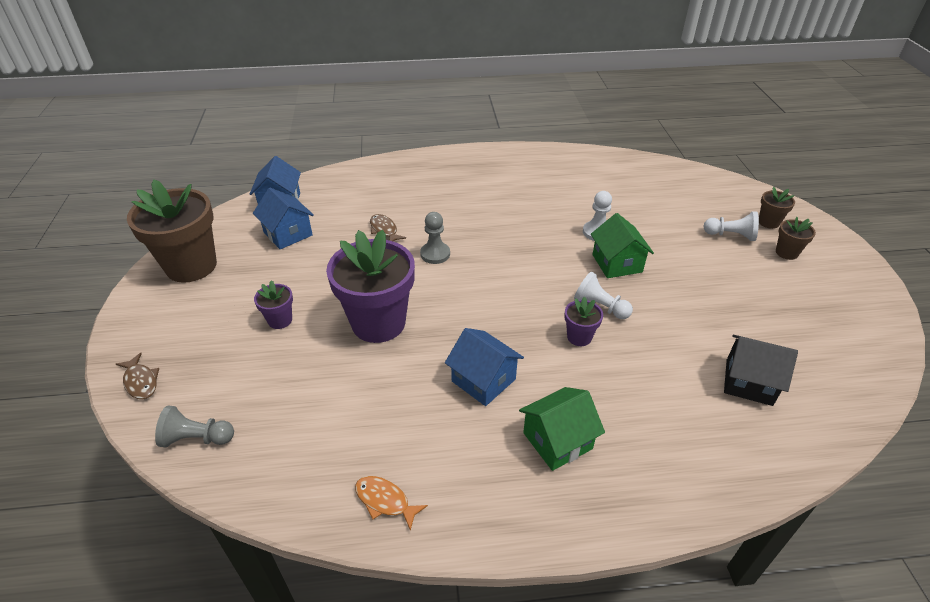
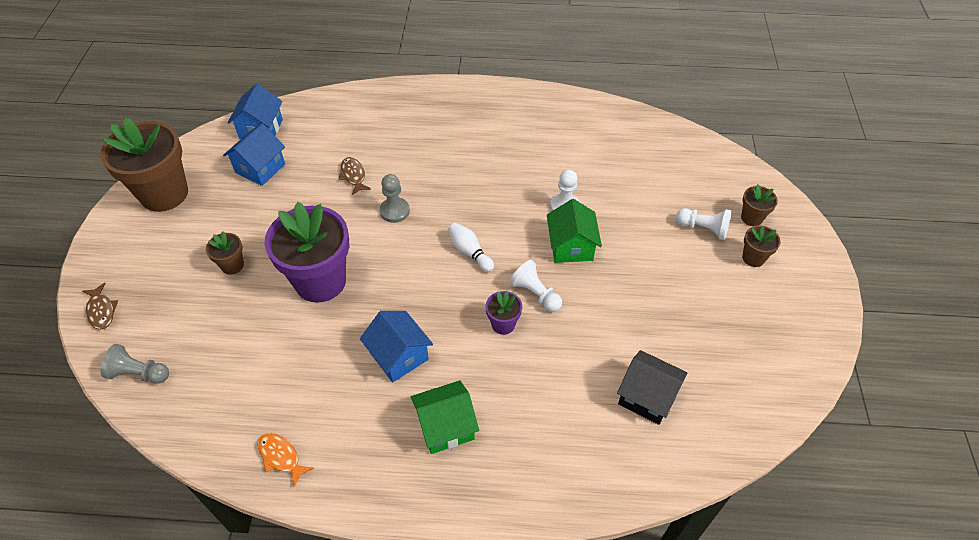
camera: 10 degrees right, 10 degrees up
blue house [253,187,314,249] -> blue house turned 60 degrees clockwise [223,124,285,186]
purple flower pot [254,280,293,329] -> brown flower pot [206,231,244,275]
none -> white bowling pin [448,223,494,272]

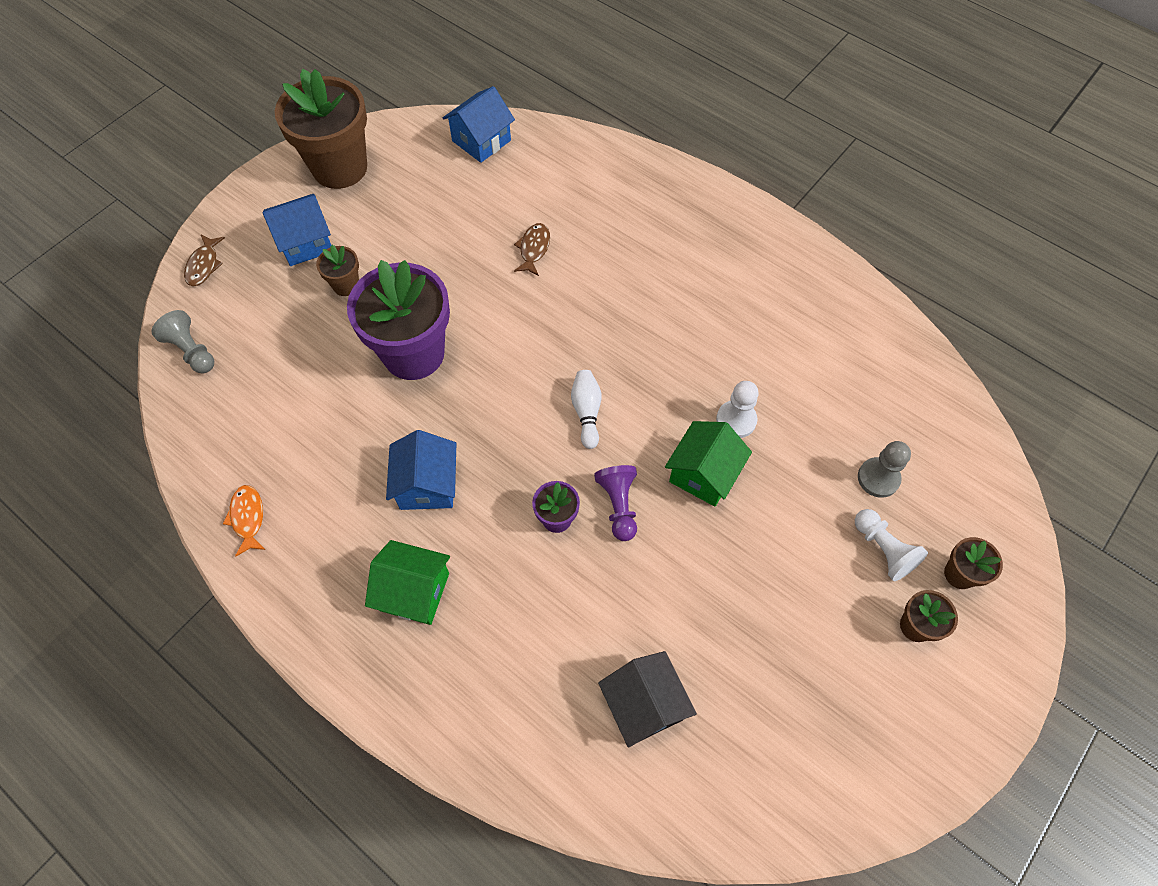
camera: 35 degrees right, 10 degrees up
blue house [223,124,285,186] -> blue house moved to [263,194,331,266]
grey pawn [380,174,410,223] -> grey pawn moved to [858,441,911,498]
white pawn [509,260,562,312] -> purple pawn [594,465,637,541]

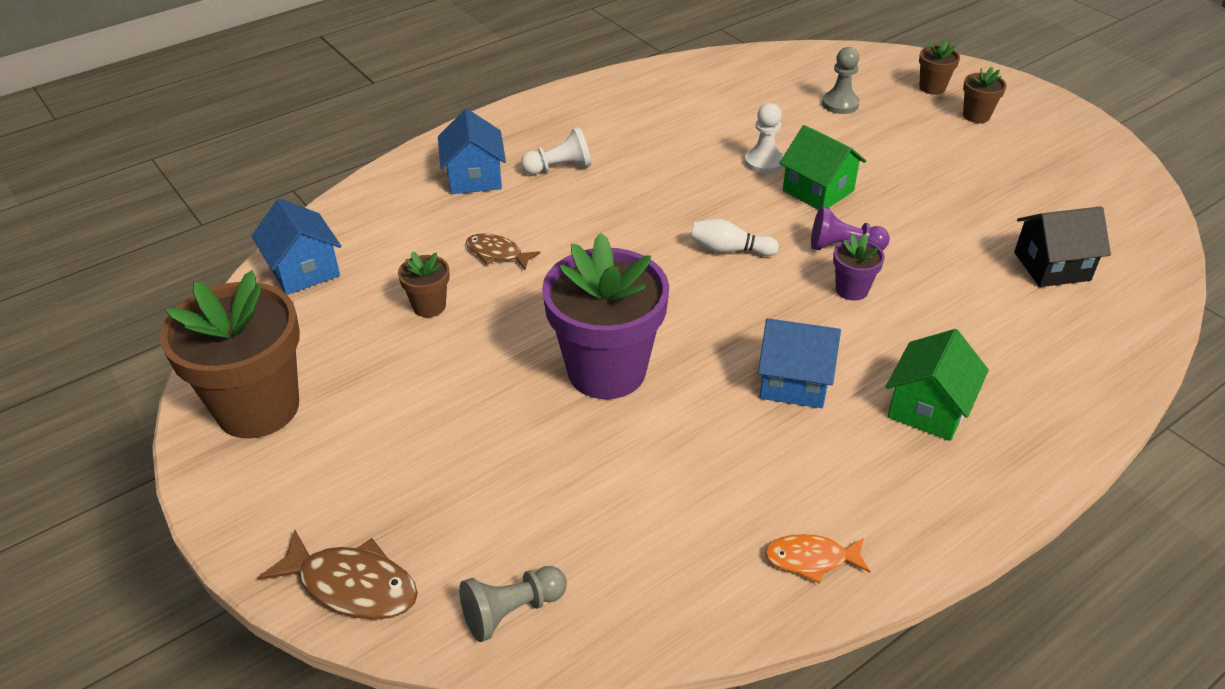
camera: 75 degrees left, 20 degrees down
brown fish [184,235,225,286] -> brown fish [258,529,418,620], size x1.55
blue house [263,194,331,266] -> blue house moved to [438,109,506,194]
brown flower pot [316,245,359,296] -> brown flower pot moved to [398,251,450,317]
white pawn [855,509,928,581] -> white pawn moved to [521,127,591,175]

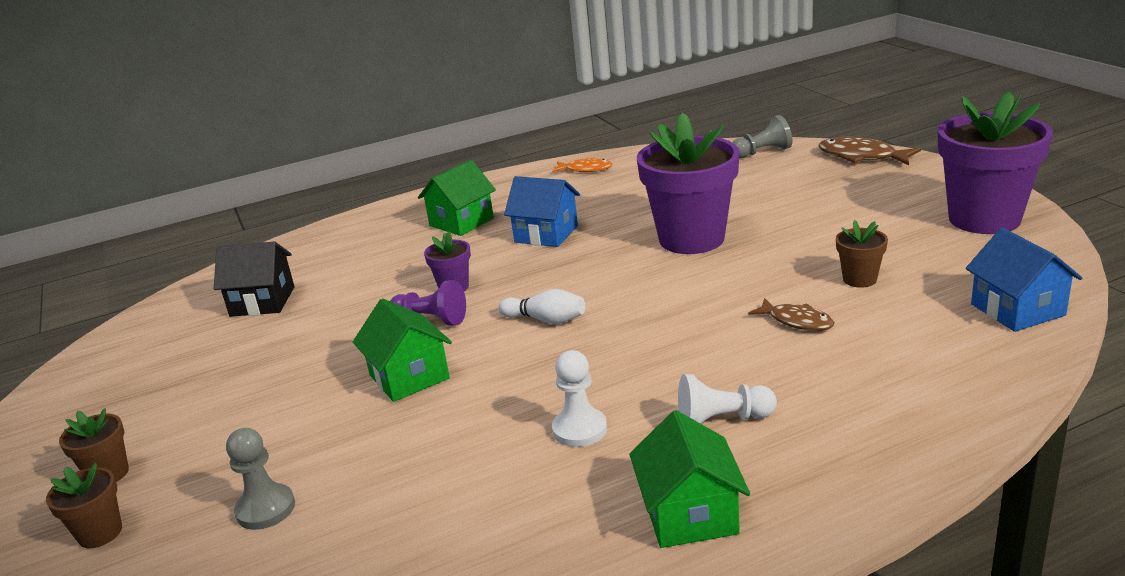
camera: 165 degrees left, 15 degrees down
brown flower pot [160,270,300,438] -> purple flower pot [938,91,1053,234]
blue house [438,109,506,194] -> none
white pawn [744,103,784,174] -> white pawn moved to [552,350,607,447]
none -> green house [630,410,750,548]

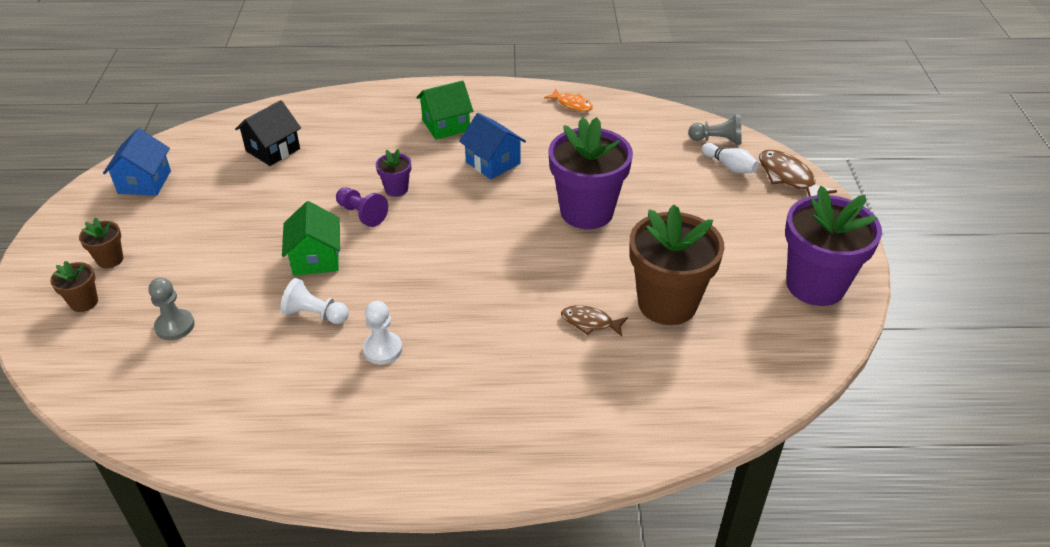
camera: 20 degrees right, 15 degrees up
black house [214,241,294,317] -> black house turned 75 degrees counterclockwise [235,100,301,166]
white bowling pin [498,289,585,324] -> white bowling pin moved to [701,143,759,173]
green house [630,410,750,548] -> none
white pawn [678,374,777,424] -> white pawn moved to [280,278,349,324]
brown fish [748,298,835,331] -> brown fish turned 135 degrees clockwise [561,305,628,336]
brown flower pot [836,220,888,288] -> brown flower pot [629,204,725,325], size x2.24
blue house [966,228,1082,332] -> blue house moved to [103,128,171,196]

